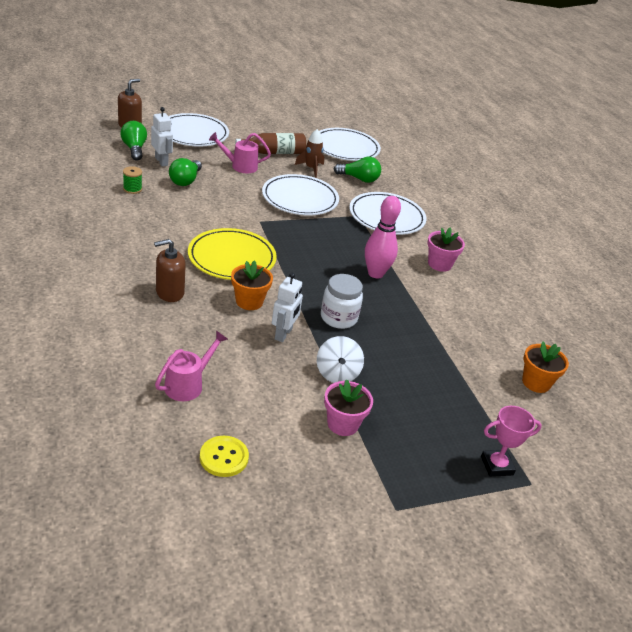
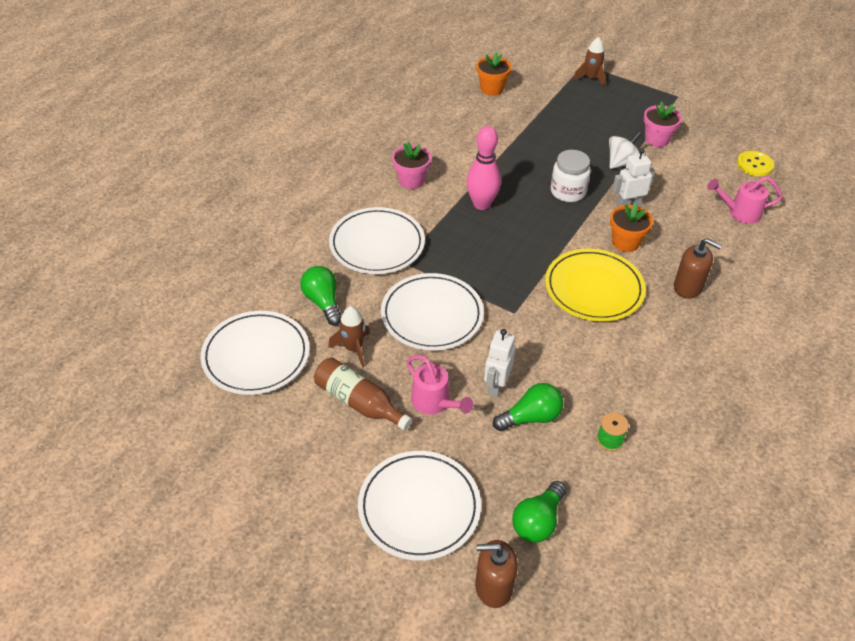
camera: 125 degrees left, 10 degrees up
white robot [151,107,173,167] -> white robot moved to [484,329,516,397]
pink trophy [481,406,542,477] -> brown rocket [573,37,606,87]

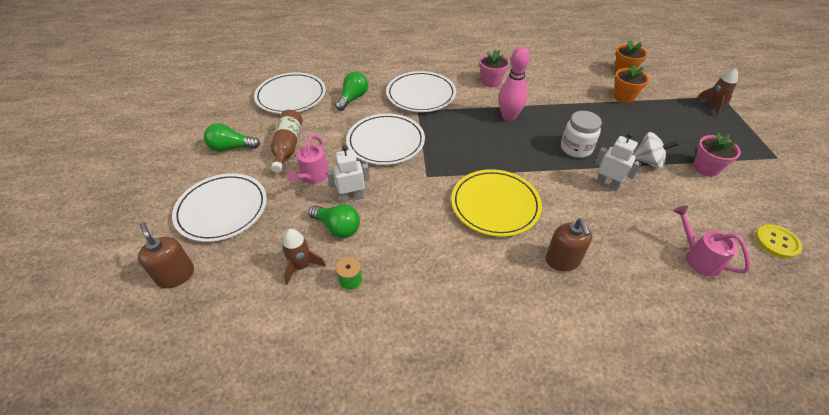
camera: 55 degrees right, 0 degrees up
brown rocket [328,306,370,368] -> brown rocket moved to [282,229,326,285]
green light bulb [512,481,566,543] -> green light bulb moved to [204,123,260,152]
orange flower pot [610,203,653,252] -> orange flower pot moved to [613,64,649,103]

